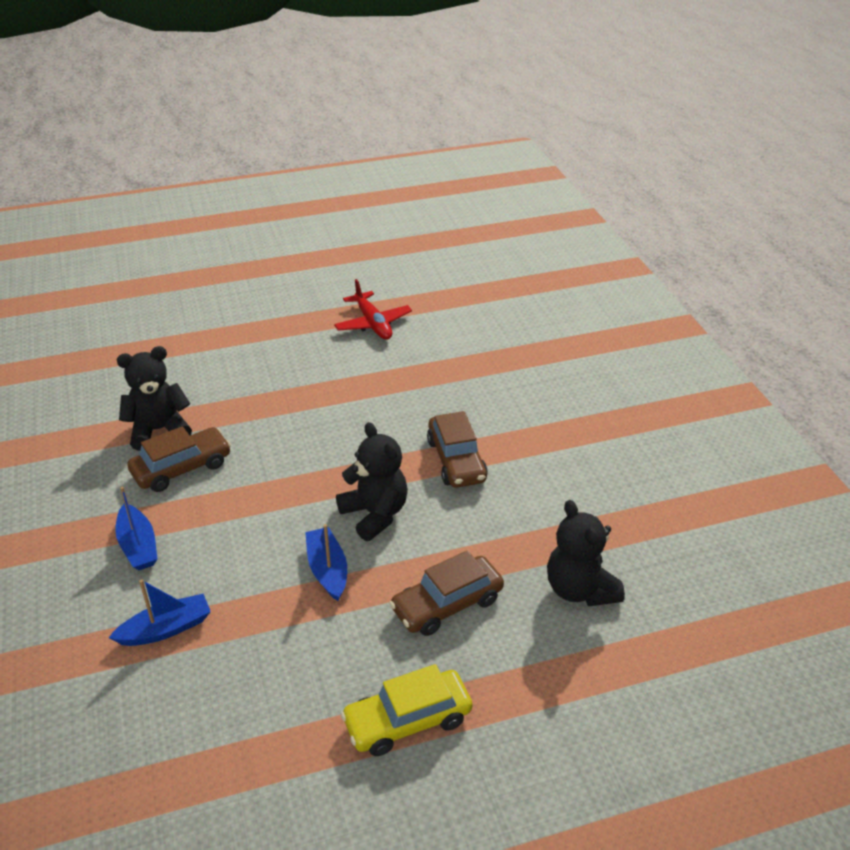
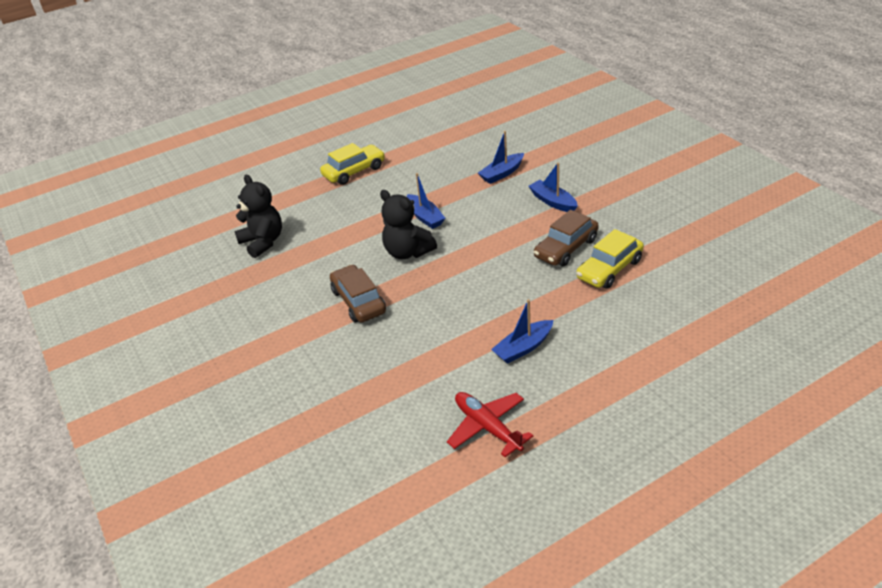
camera: 170 degrees right, 0 degrees up
black teddy bear [117,346,192,451] -> yellow car [576,229,644,289]
brown car [389,550,504,636] -> none
none -> blue boat [491,299,553,364]

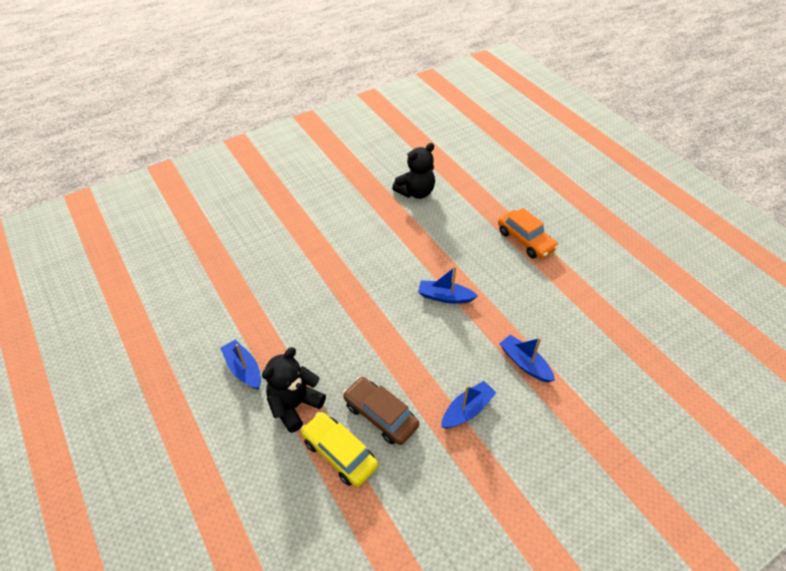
camera: 85 degrees right, 10 degrees up
yellow car [320,143,385,185] -> orange car [498,208,558,259]
brown car [330,265,386,323] -> none
black teddy bear [380,190,437,259] -> black teddy bear moved to [262,347,326,433]
blue boat [407,173,445,229] -> blue boat turned 45 degrees clockwise [418,266,478,304]
red plane [447,392,533,457] -> none

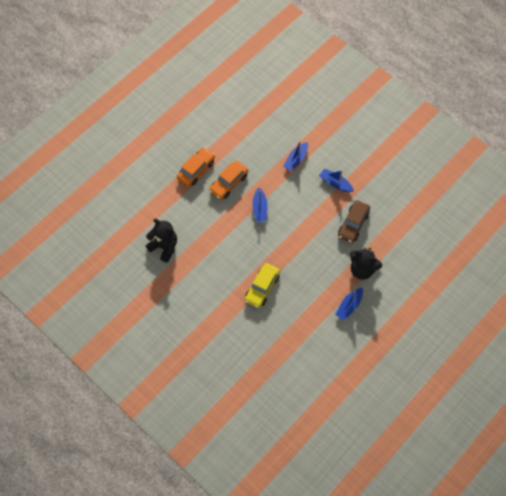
camera: 105 degrees left, 15 degrees up
yellow car [301,412,378,487] -> yellow car moved to [245,263,280,308]
none -> orange car [209,161,248,200]

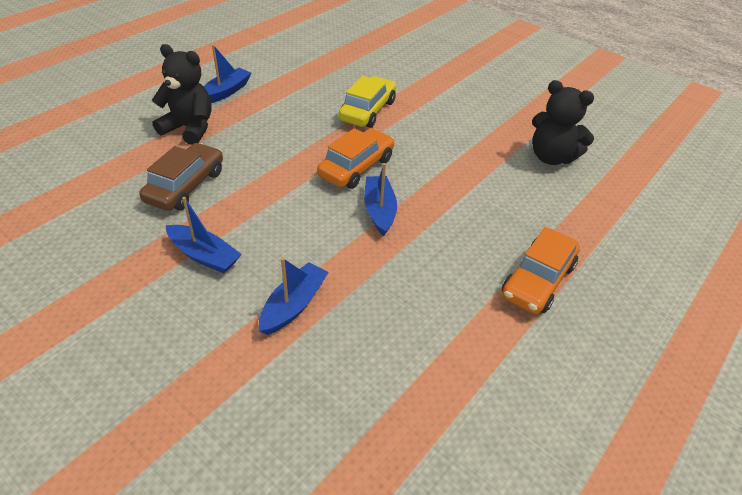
camera: 175 degrees right, 20 degrees down
orange car [209,161,248,200] -> orange car moved to [317,128,395,189]

